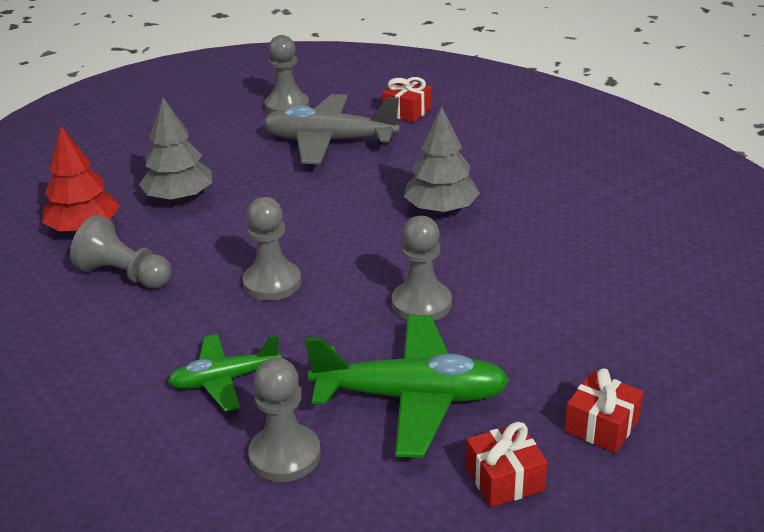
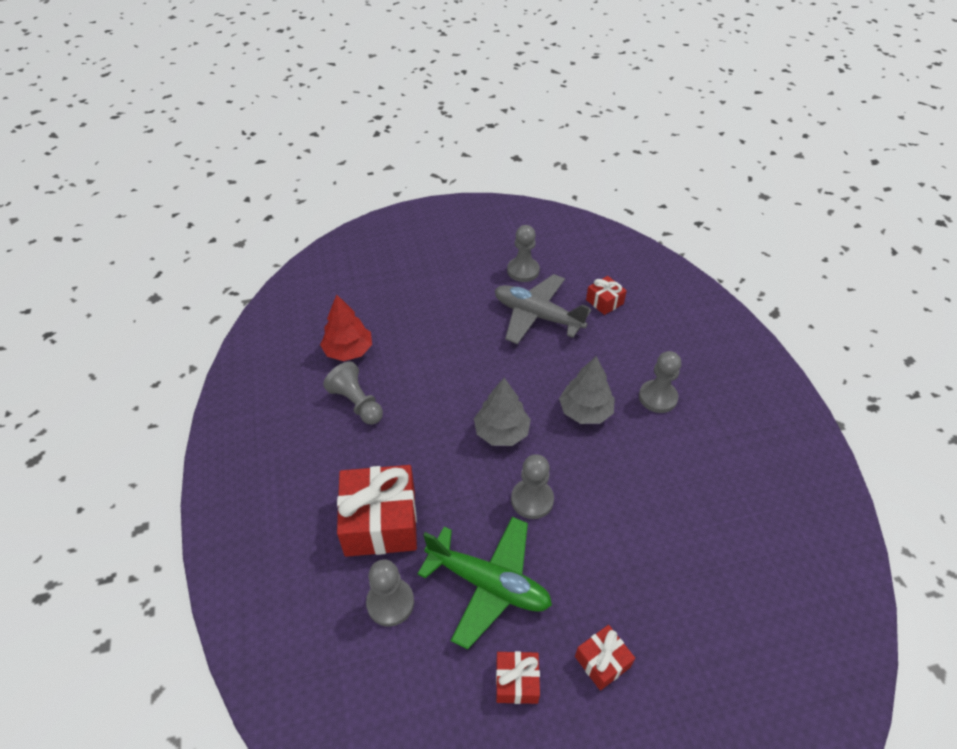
camera: 20 degrees right, 15 degrees up
grey tree [139,98,212,202] -> grey tree moved to [474,378,531,446]
green plane [168,334,281,412] -> red gift [337,465,417,557]
grey pawn [243,197,301,301] -> grey pawn moved to [639,351,681,413]

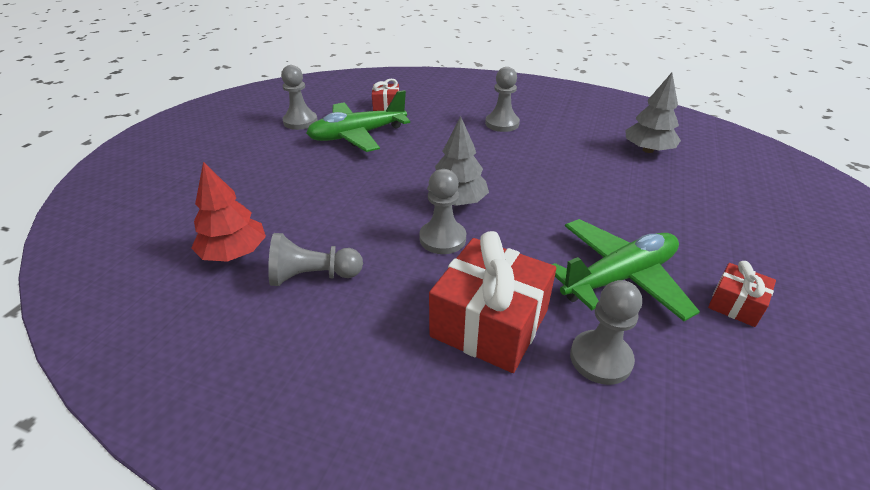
camera: 55 degrees left, 10 degrees down
grey plane [495,274,591,344] -> green plane [306,90,410,152]
grey pawn [511,454,554,519] -> grey pawn moved to [419,169,466,254]
grey tree [559,356,615,424] -> grey tree moved to [625,73,681,153]
red gift [575,625,635,691] -> none

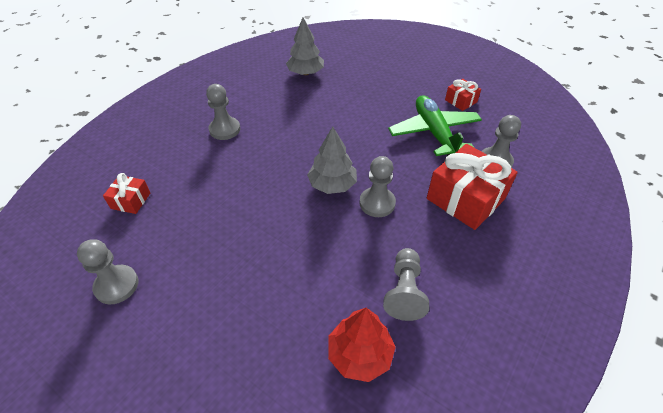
camera: 75 degrees left, 10 degrees up
green plane [306,90,410,152] -> none

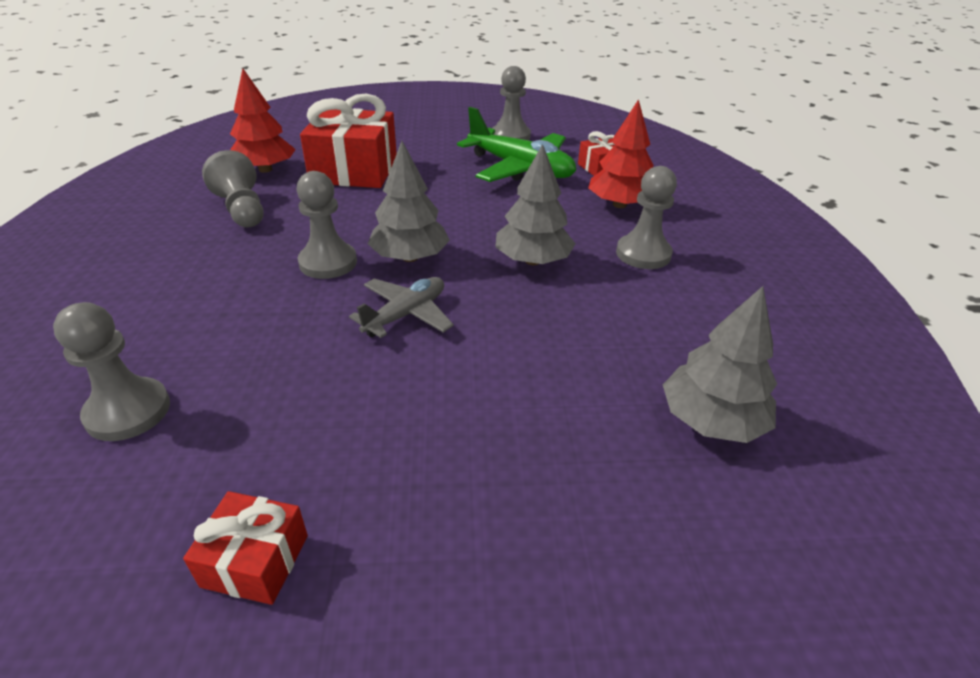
camera: 140 degrees right, 10 degrees down
green plane [388,95,482,156] -> green plane moved to [457,107,576,182]
red gift [427,144,518,230] -> red gift moved to [300,94,397,188]
none -> grey plane [349,277,454,338]
none -> grey tree [495,144,576,265]
none -> red tree [588,99,653,208]

